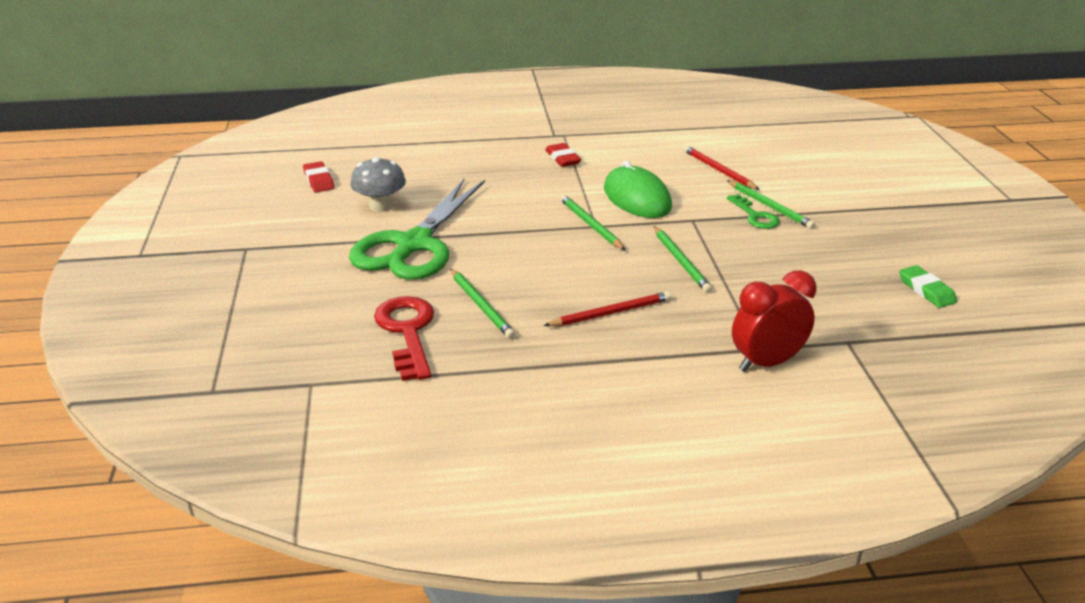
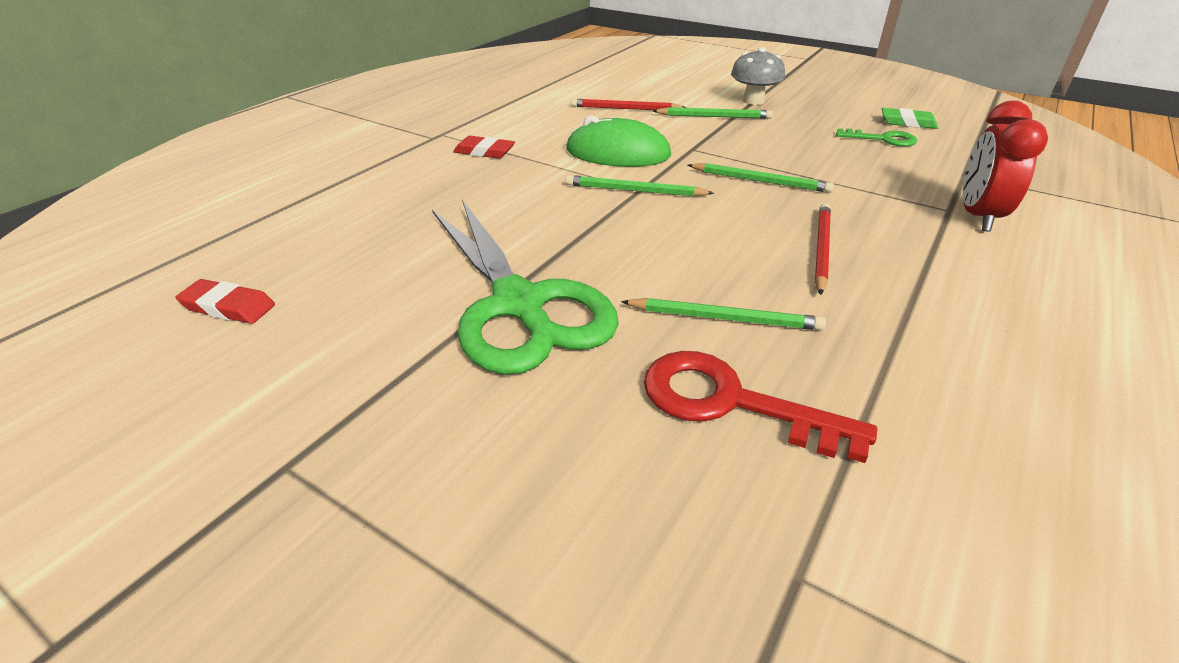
camera: 50 degrees left, 5 degrees up
grey mushroom [350,157,406,212] -> grey mushroom moved to [731,47,785,105]
green key [727,194,780,229] -> green key moved to [836,128,917,147]

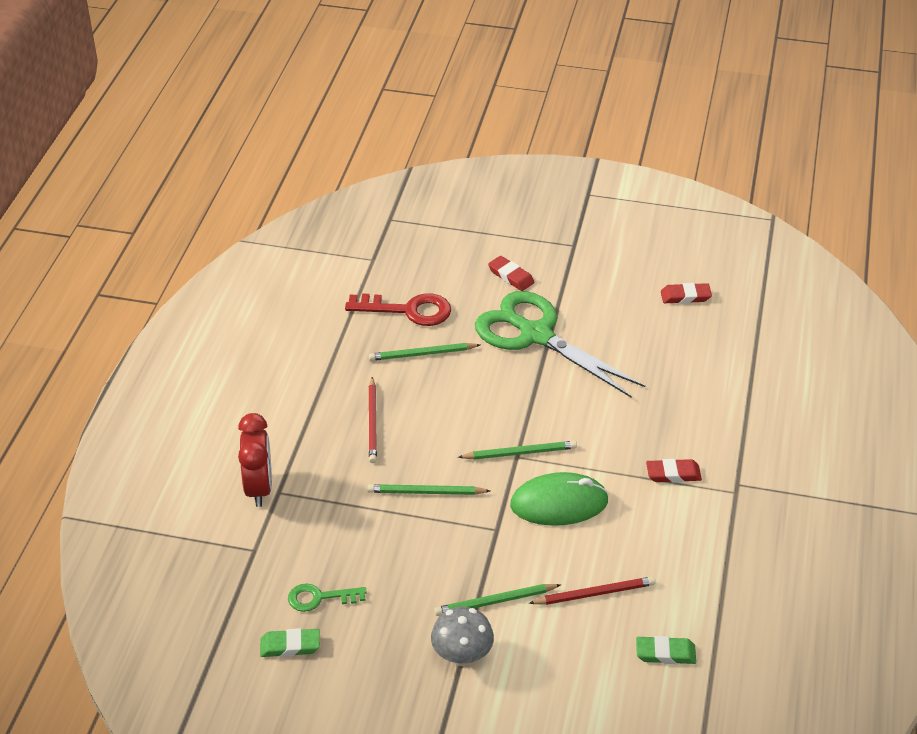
camera: 160 degrees right, 5 degrees up
none -> red eraser [488,256,535,291]
none -> green eraser [636,636,696,664]

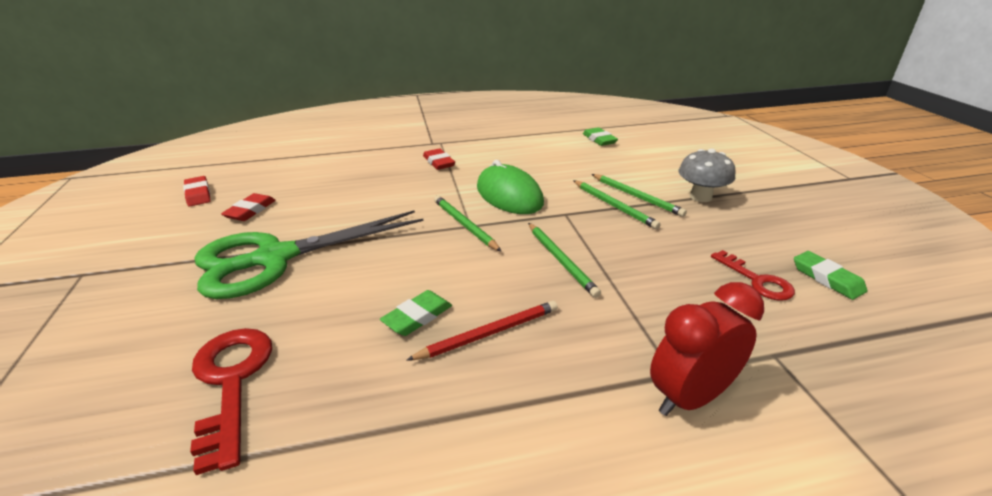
camera: 115 degrees left, 10 degrees down
green key [288,583,367,612] -> red key [711,250,795,301]
green pencil [369,343,480,361] -> green pencil moved to [573,180,660,229]
green scissors [475,291,645,397] -> green scissors turned 45 degrees clockwise [194,210,423,299]
red eraser [488,256,535,291] -> red eraser moved to [221,193,276,221]
red pencil [529,577,656,605] -> none
none -> green eraser [380,290,452,336]

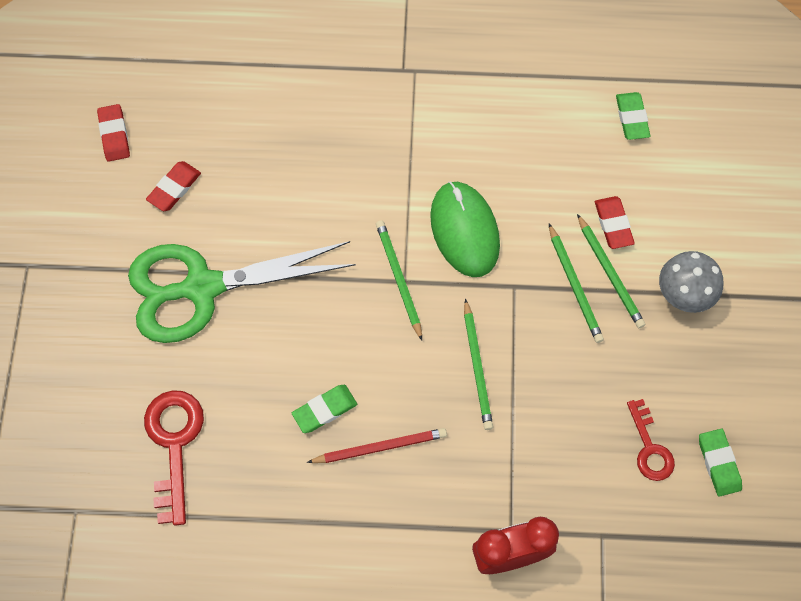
camera: 15 degrees right, 35 degrees up
red eraser [423,148,455,170] -> red eraser moved to [595,196,635,249]

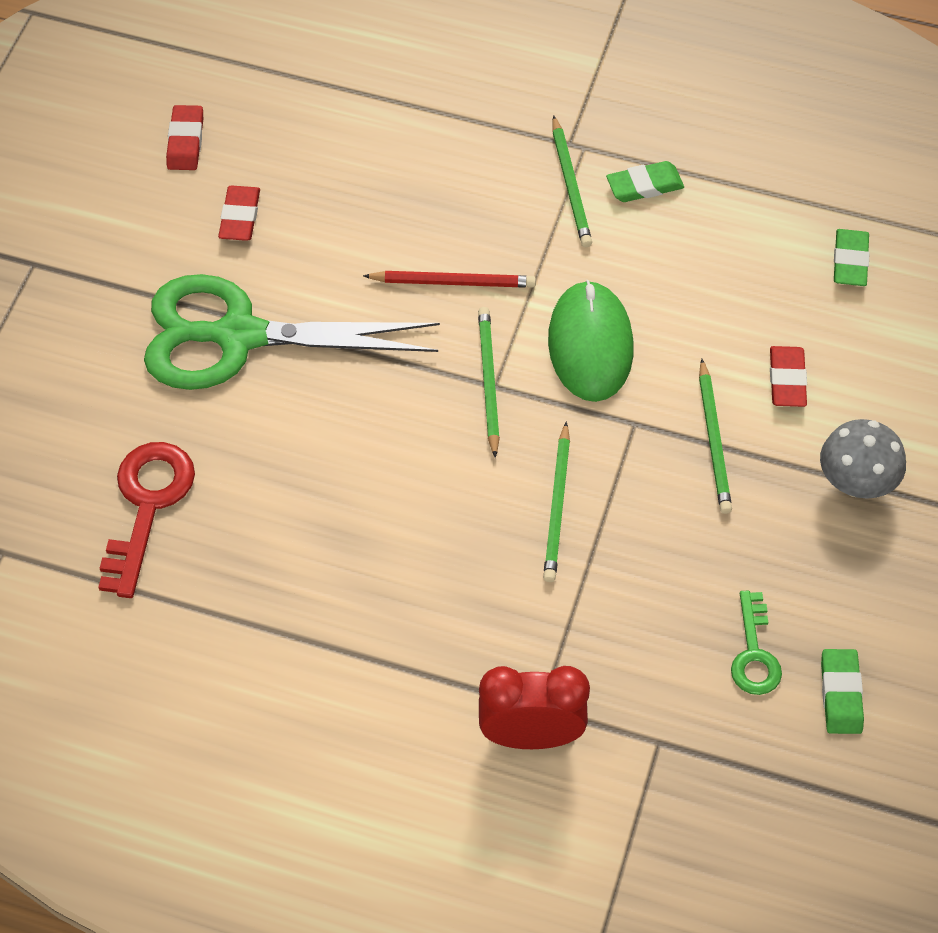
camera: 15 degrees right, 10 degrees down
red eraser [146,161,201,211] -> red eraser turned 45 degrees counterclockwise [218,186,260,241]
green eraser [292,385,357,433] -> green eraser moved to [606,161,684,202]
red pencil [307,428,447,463] -> red pencil moved to [363,271,536,288]
green pencil [577,214,645,328] -> green pencil moved to [552,115,592,247]
red key [627,399,675,481] -> green key [731,591,782,695]

